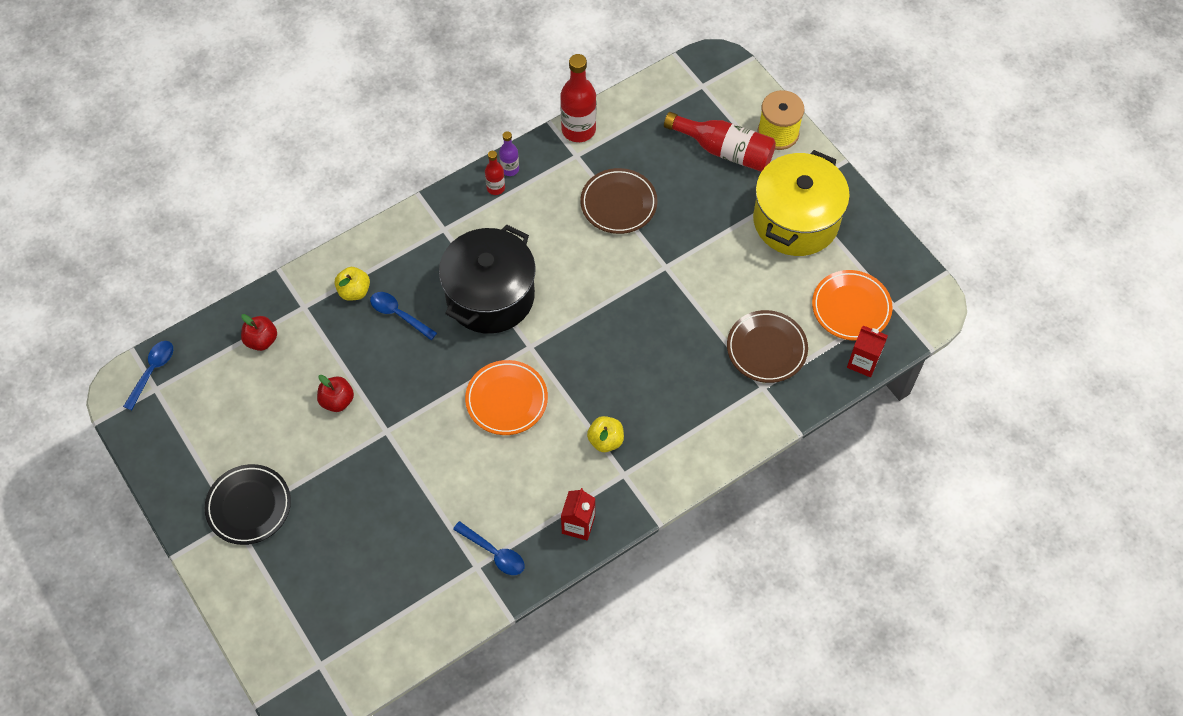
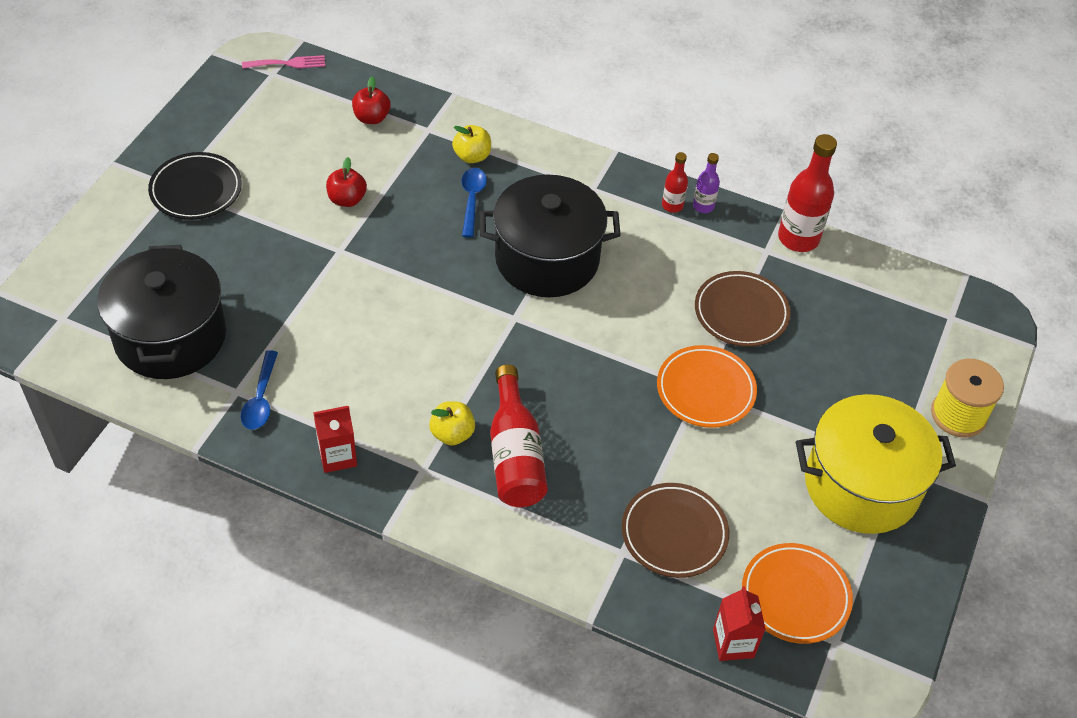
camera: 55 degrees right, 10 degrees down
blue spoon [123,341,173,410] -> pink fork [242,55,325,69]
orange plate [465,360,548,435] -> orange plate moved to [657,345,757,428]
red bottle [664,112,776,172] -> red bottle moved to [490,364,548,507]
none -> black pot [97,245,226,379]

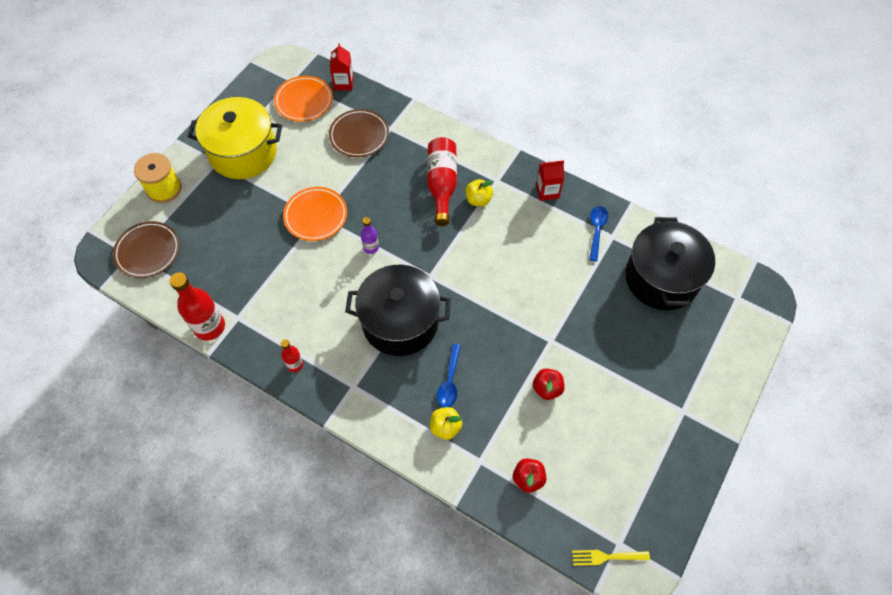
camera: 170 degrees left, 10 degrees up
black plate [148,152,242,220] -> none
pink fork [242,55,325,69] -> yellow fork [572,550,650,566]
purple bottle [693,153,720,213] -> purple bottle moved to [361,217,379,254]
brown plate [695,271,791,347] -> brown plate moved to [113,221,180,278]

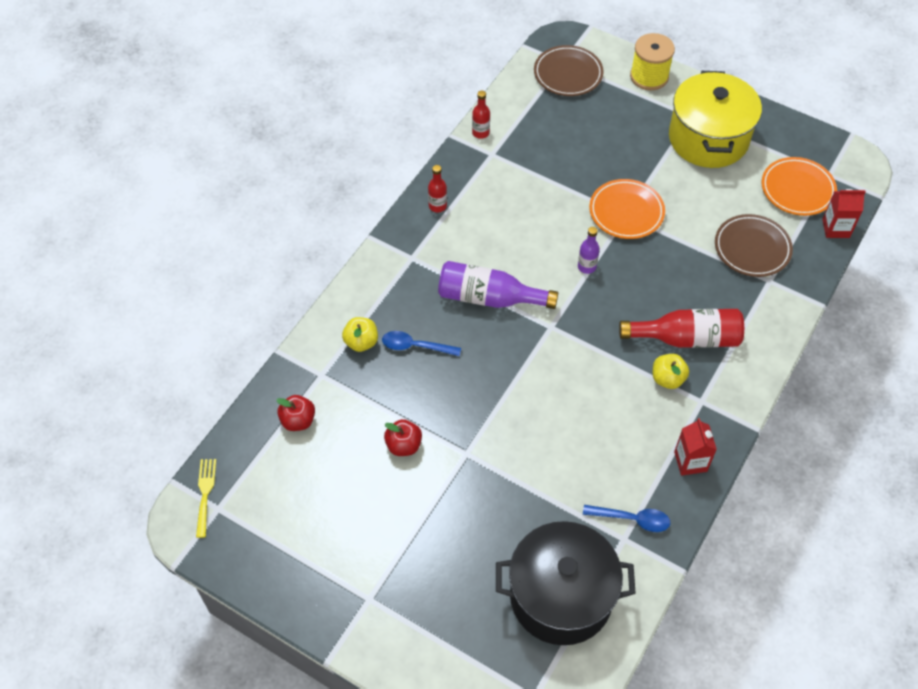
camera: 90 degrees right, 5 degrees down
red bottle [170,272,225,341] -> red bottle [472,90,490,139], size x0.53
black pot [345,265,451,356] -> purple bottle [438,261,558,309]

